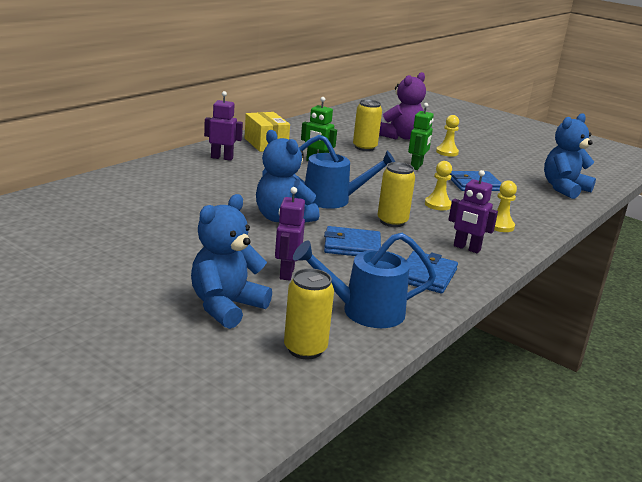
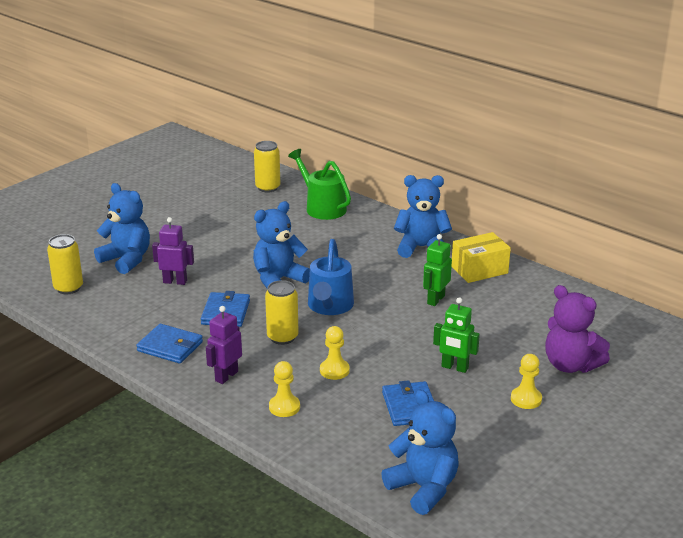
camera: 95 degrees right, 5 degrees up
purple robot [204,91,243,161] -> blue teddy bear [394,175,452,258]
blue watering can [293,233,436,328] -> none
yellow can [353,100,382,151] -> yellow can moved to [254,141,280,193]
none -> green watering can [288,149,351,220]

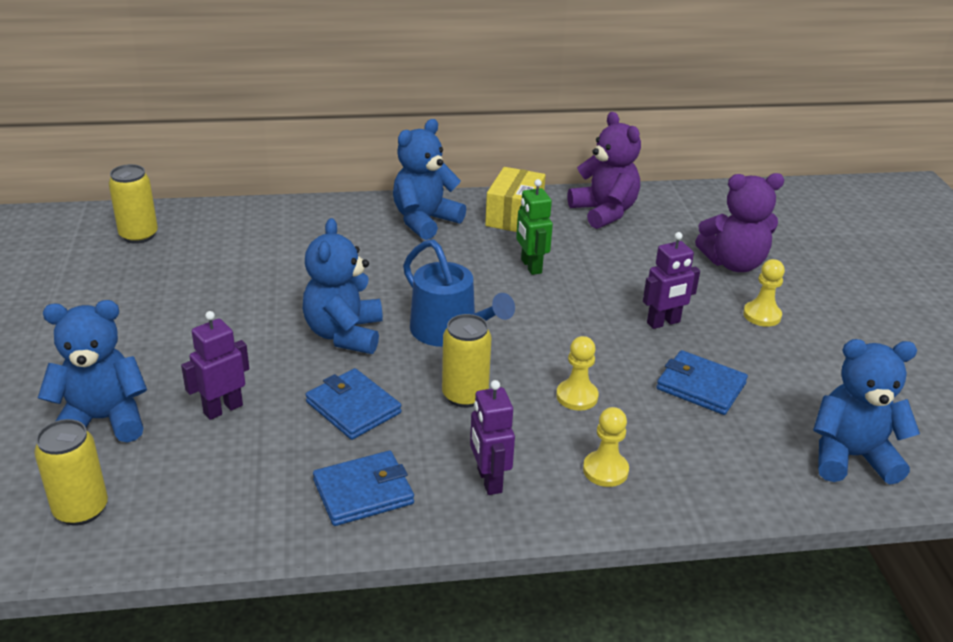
camera: 50 degrees left, 5 degrees up
green watering can [288,149,351,220] -> none
green robot [433,297,480,373] -> purple robot [643,232,700,329]
none -> purple teddy bear [568,112,641,229]

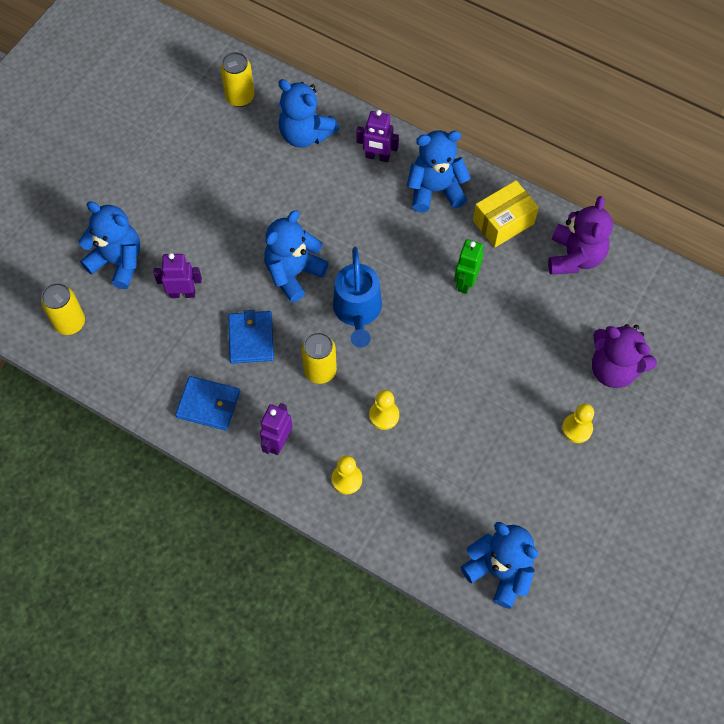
camera: 40 degrees right, 30 degrees up
purple robot [643,232,700,329] -> purple robot moved to [357,110,399,162]
blue wallet [656,350,748,415] -> none
none -> blue teddy bear [278,79,339,148]

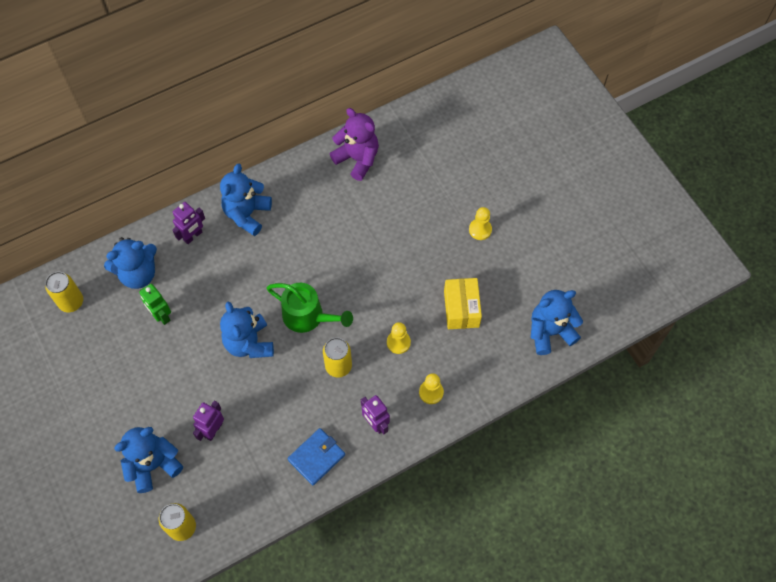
camera: 60 degrees left, 0 degrees up
blue wallet [228,310,274,364] -> none
blue watering can [333,247,382,348] -> green watering can [266,283,353,333]
green robot [454,239,484,294] -> green robot moved to [140,284,171,325]
yellow box [473,180,539,247] -> yellow box moved to [444,278,482,329]
purple teddy bear [592,324,657,388] -> none

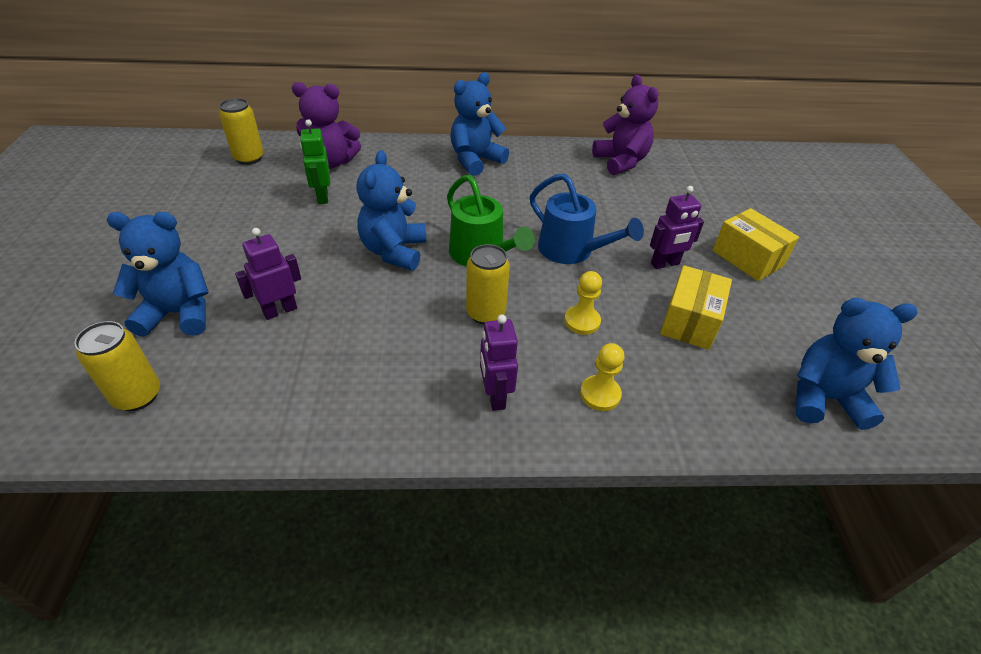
camera: 25 degrees right, 20 degrees down
blue teddy bear [104,237,157,289] -> purple teddy bear [292,82,361,169]
purple robot [172,202,205,244] -> purple robot moved to [650,186,704,269]
blue wallet [288,428,345,485] -> none
yellow pawn [469,207,492,240] -> yellow box [713,208,799,281]
none -> blue watering can [530,173,644,264]

